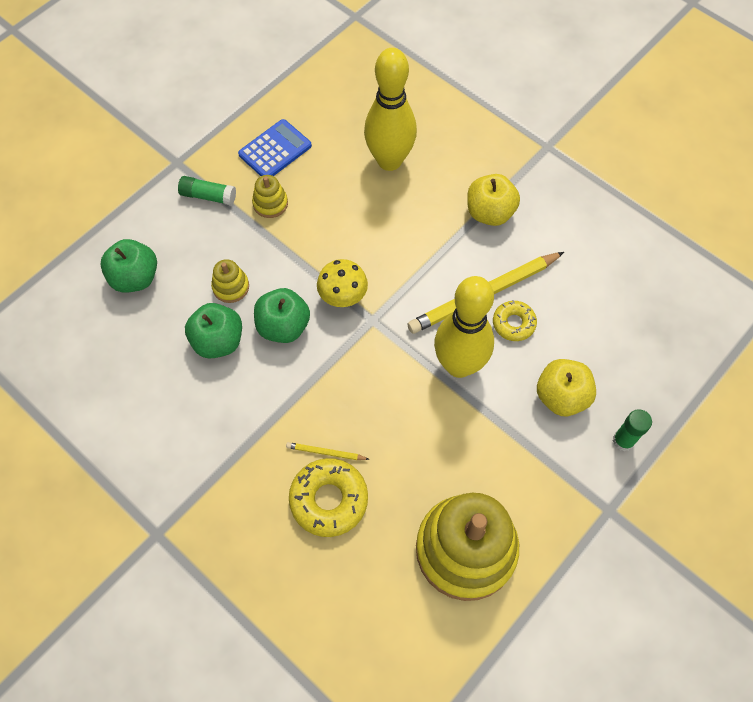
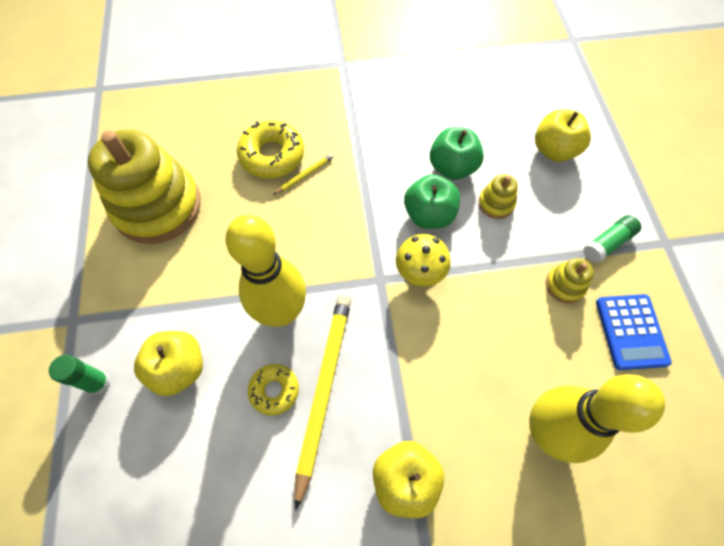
camera: 130 degrees right, 0 degrees up
green apple [100,239,157,293] -> yellow apple [535,109,591,162]

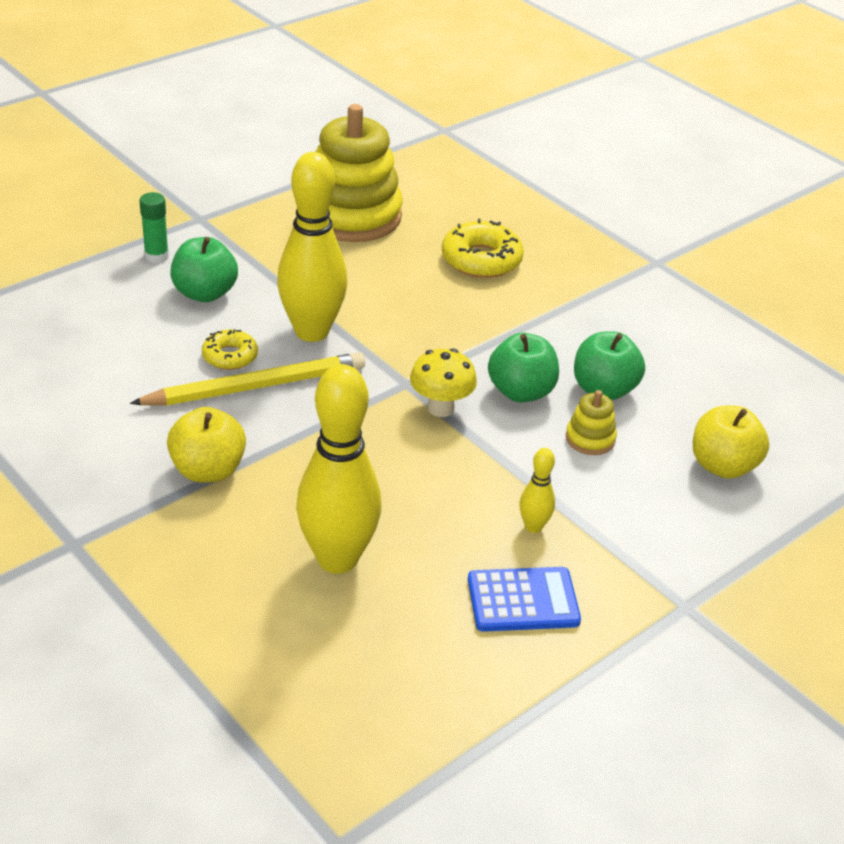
camera: 55 degrees right, 25 degrees down
yellow apple [134,331,203,396] -> green apple [170,237,238,302]
yellow pencil [273,154,334,195] -> none
yellow stacking toy [546,258,594,303] -> yellow bowling pin [519,448,555,533]
green glue stick [583,215,641,263] -> none
blue calculator [596,294,672,370] -> blue calculator turned 150 degrees counterclockwise [468,567,581,632]

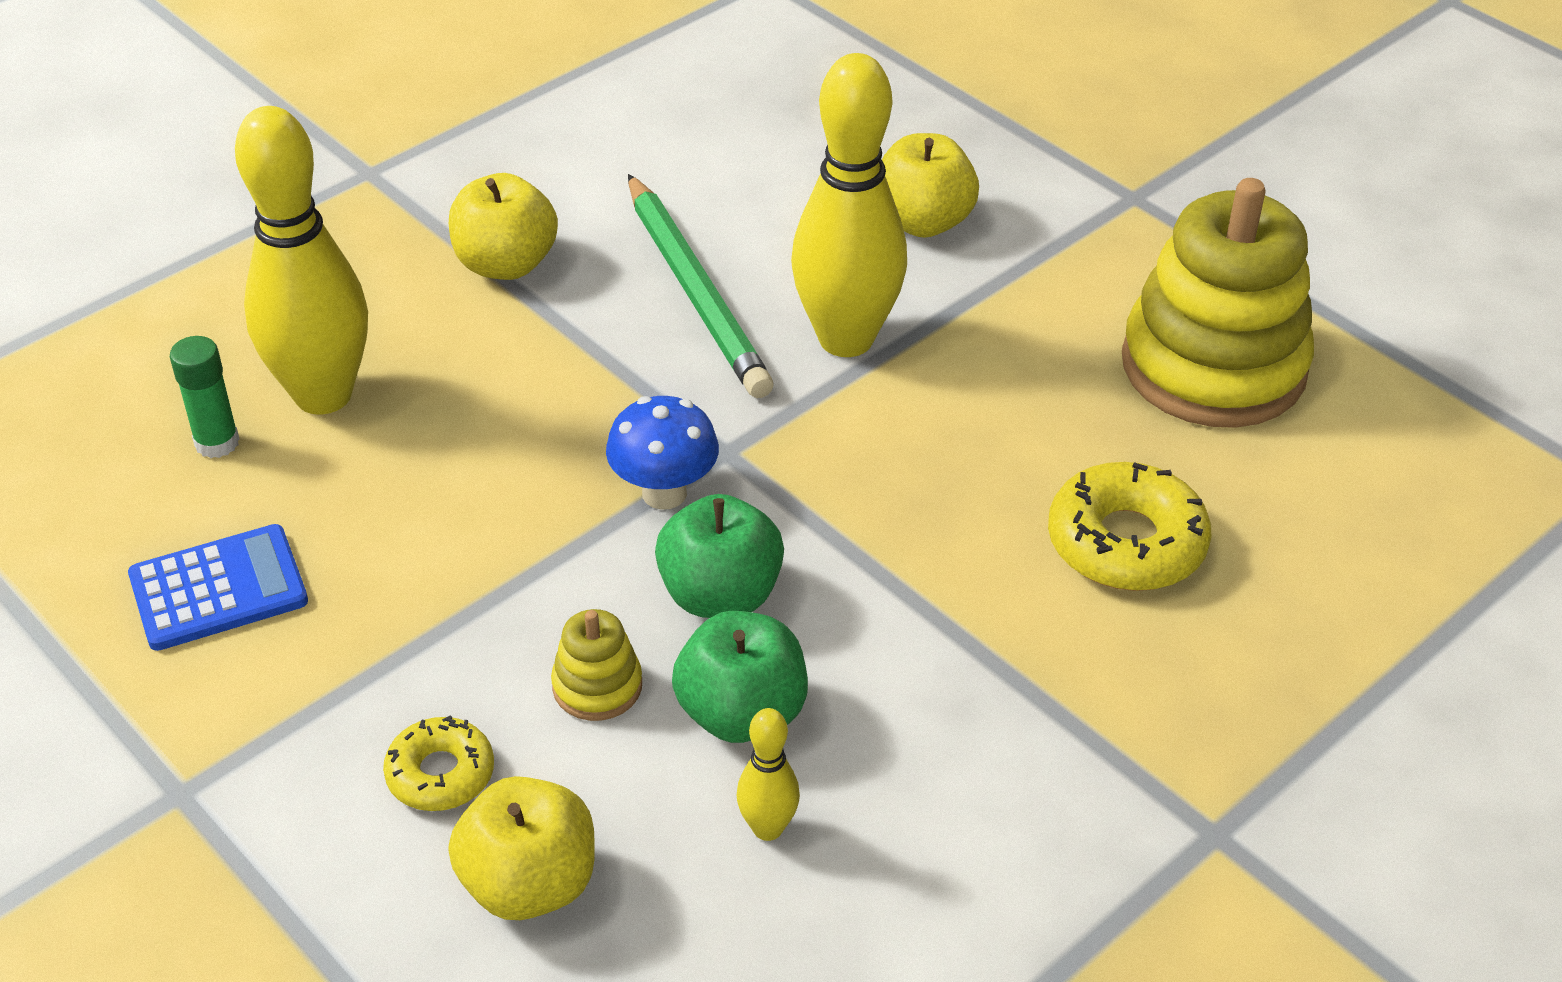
camera: 90 degrees right, 5 degrees up
yellow pencil [130,352,365,406] -> green pencil [628,174,773,398]
green glue stick [139,192,169,263] -> green glue stick moved to [170,336,240,458]
green apple [170,237,238,302] -> yellow apple [882,133,979,238]
yellow donut [202,329,258,370] -> yellow donut moved to [383,715,494,811]
yellow mushroom [410,348,477,417] -> blue mushroom [606,396,719,510]
blue calculator [468,567,581,632] -> blue calculator turned 105 degrees counterclockwise [128,524,308,651]
yellow bowling pin [519,448,555,533] -> yellow bowling pin moved to [736,708,800,841]

